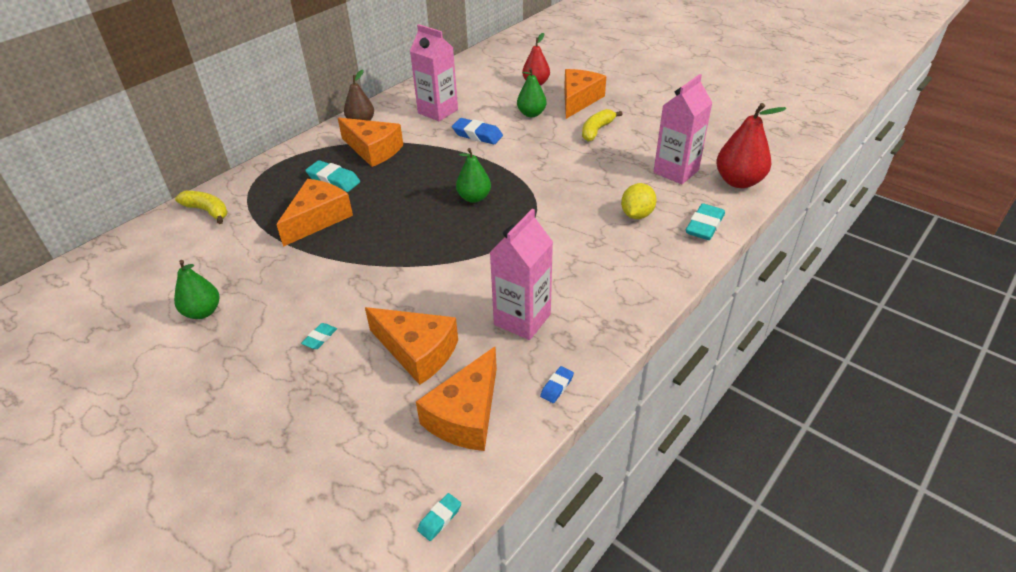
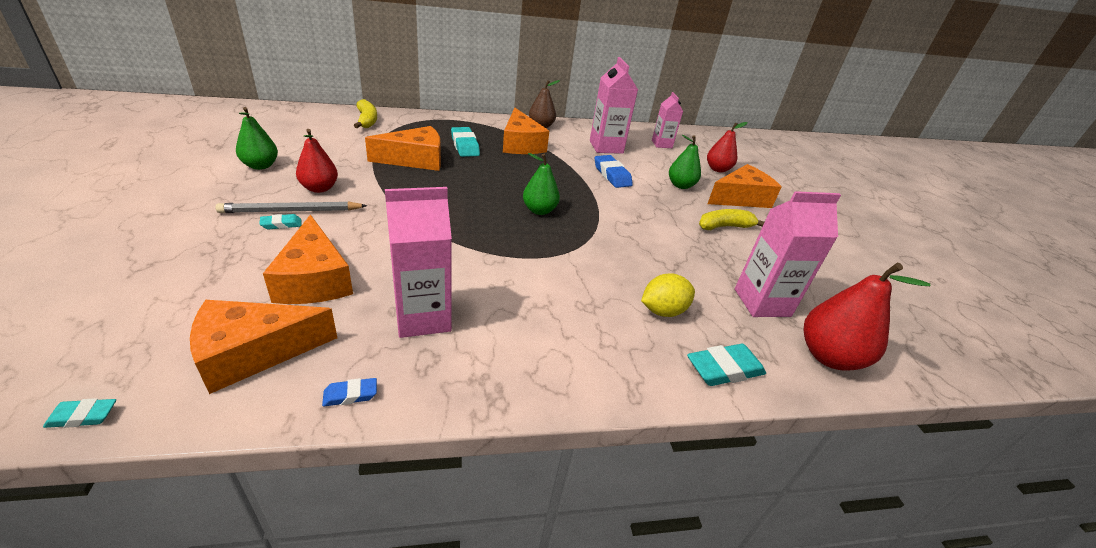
camera: 35 degrees right, 5 degrees down
none -> grey pencil [215,201,367,213]
none -> red pear [296,129,338,193]
none -> pink carton [652,92,683,148]

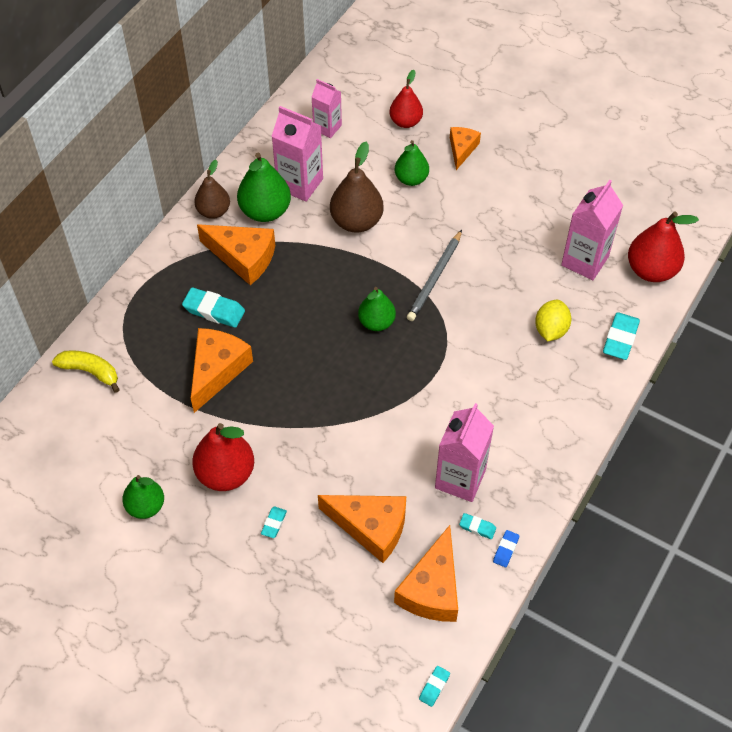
camera: 45 degrees left, 20 degrees up
grey pencil [215,201,367,213] -> grey pencil moved to [407,230,462,321]
red pear [296,129,338,193] -> red pear [192,423,254,491], size x1.51
blue eraser [594,155,633,188] -> brown pear [330,142,384,233]
yellow banana [699,209,764,230] -> none
orange cheese [708,164,781,208] -> orange cheese [450,127,481,170], size x0.60
none -> green pear [237,153,291,222]
none -> turquoise eraser [459,513,496,539]

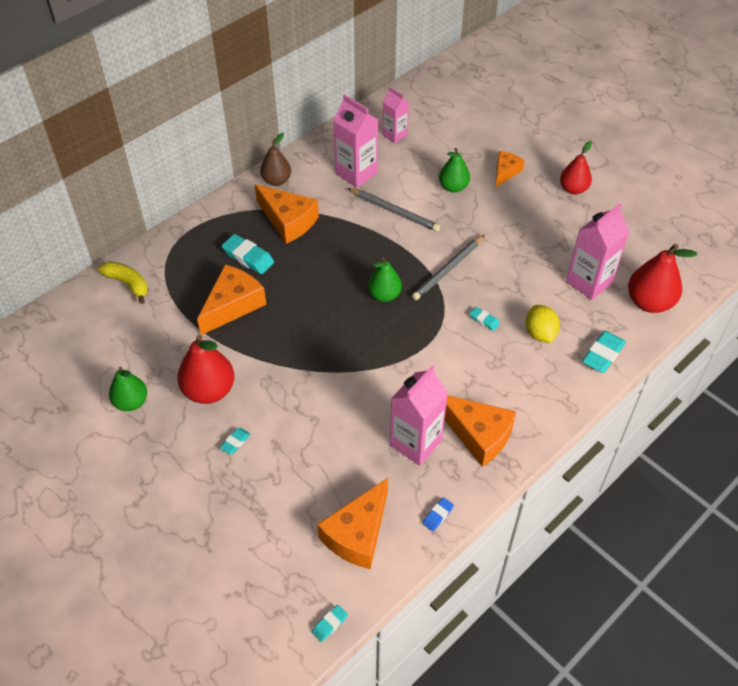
camera: 15 degrees right, 5 degrees down
green pear [237,153,291,222] -> none
orange cheese [318,495,406,563] -> orange cheese moved to [445,395,516,467]
brown pear [330,142,384,233] -> grey pencil [348,188,440,232]
red pear [390,70,423,128] -> red pear moved to [560,141,592,194]
turquoise eraser [459,513,496,539] -> turquoise eraser moved to [470,307,500,331]
yellow lemon [535,300,571,341] -> yellow lemon turned 45 degrees counterclockwise [525,305,560,343]

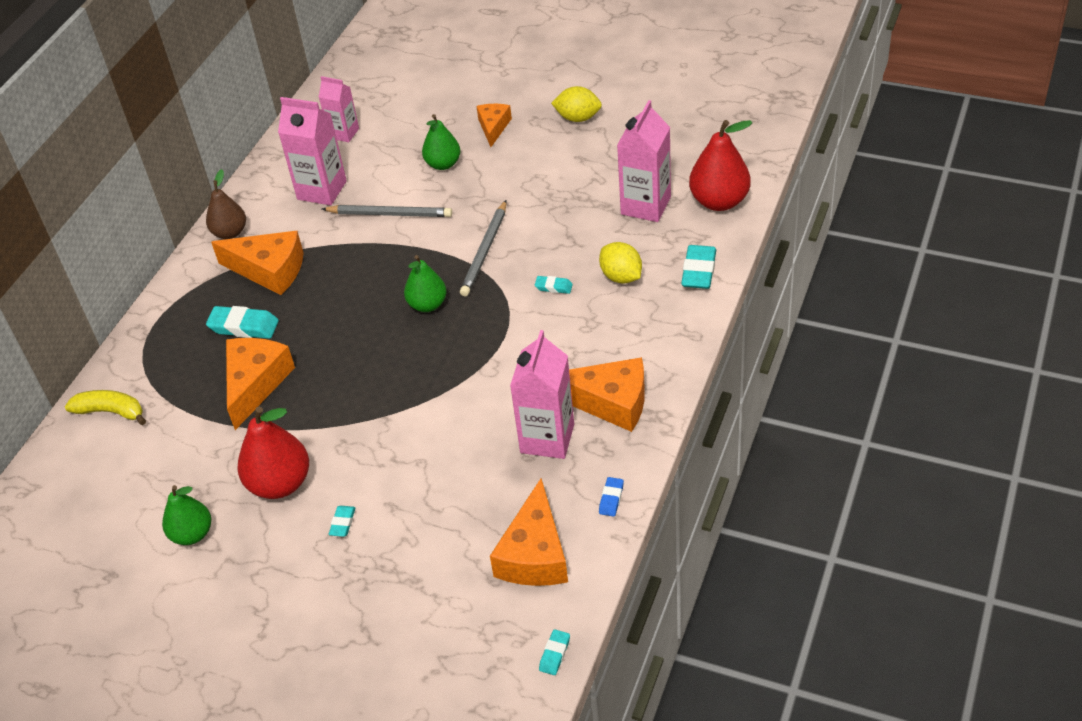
camera: 20 degrees left, 5 degrees down
red pear [560,141,592,194] -> yellow lemon [551,86,602,122]

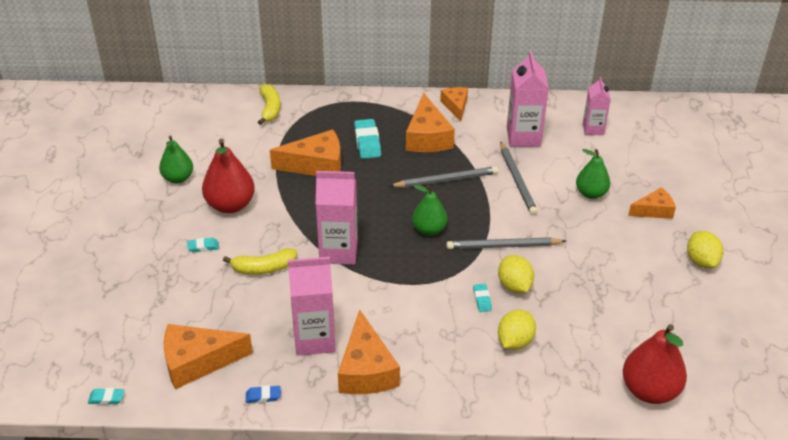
camera: 65 degrees right, 5 degrees down
brown pear [206,169,246,239] -> orange cheese [440,87,468,122]
pink carton [617,100,671,222] -> pink carton moved to [316,171,358,265]
turquoise eraser [681,245,716,289] -> none
none -> yellow banana [223,248,297,275]
none -> grey pencil [390,166,499,188]
none -> yellow lemon [498,255,534,293]

